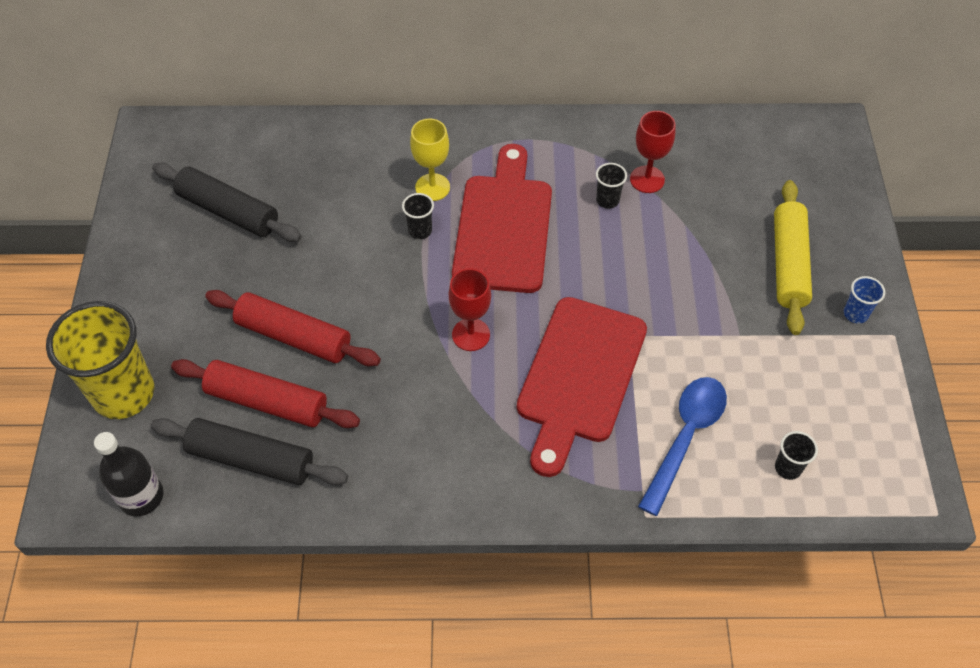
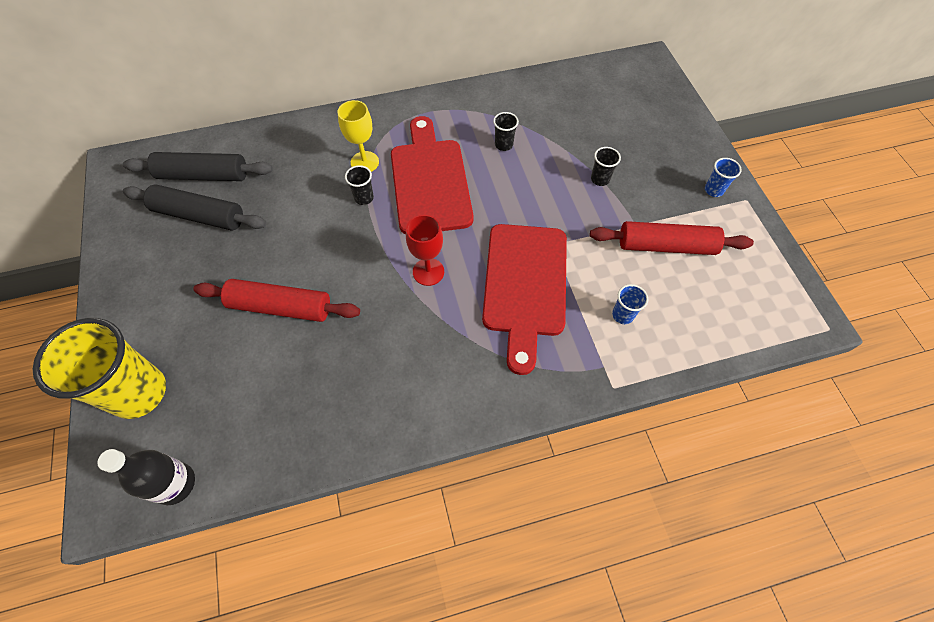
camera: 15 degrees left, 5 degrees up
black rolling pin [150,418,348,485] -> black rolling pin moved to [123,152,273,181]
red rolling pin [171,359,360,428] -> red rolling pin moved to [590,221,754,255]
red goblet [630,111,676,193] -> none
blue spoon [638,377,727,516] -> blue cup [612,284,648,324]
yellow rolling pin [774,180,812,335] -> none
black cup [775,431,818,480] -> black cup moved to [591,147,621,186]

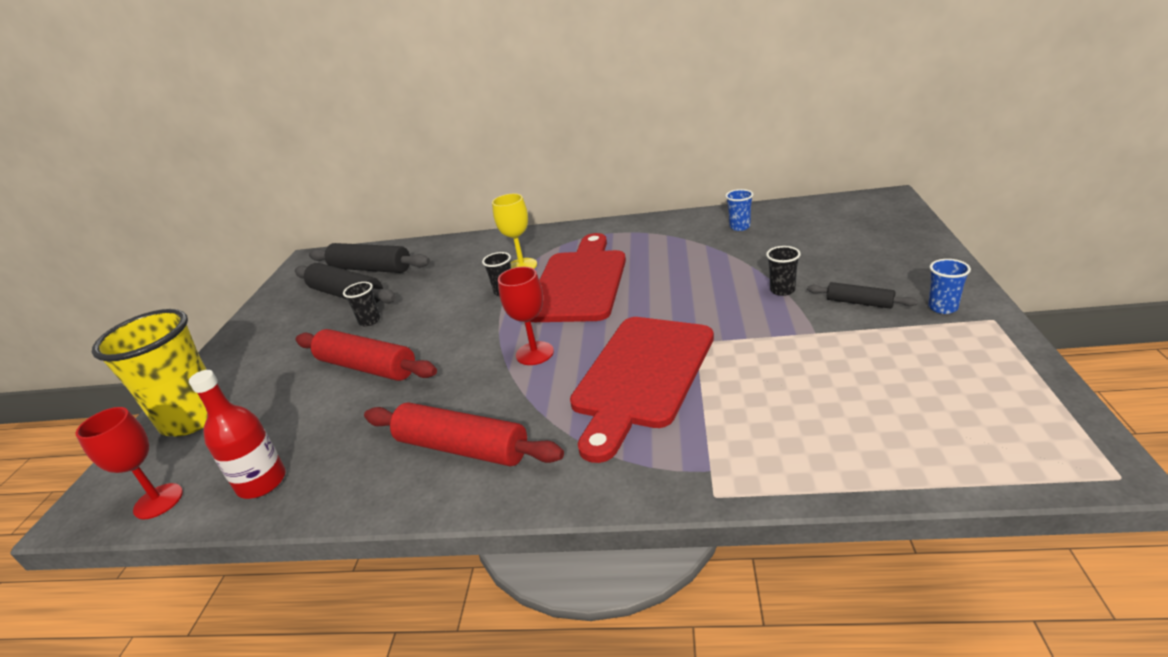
camera: 25 degrees right, 30 degrees down
black bottle [97,449,195,505] -> red goblet [76,407,183,520]
black cup [493,112,519,151] -> black cup moved to [343,282,380,327]
red rolling pin [590,221,754,255] -> red rolling pin moved to [364,403,564,467]
blue cup [612,284,648,324] -> blue cup moved to [725,189,753,231]
none -> red bottle [189,370,286,499]
none -> black rolling pin [807,282,918,309]

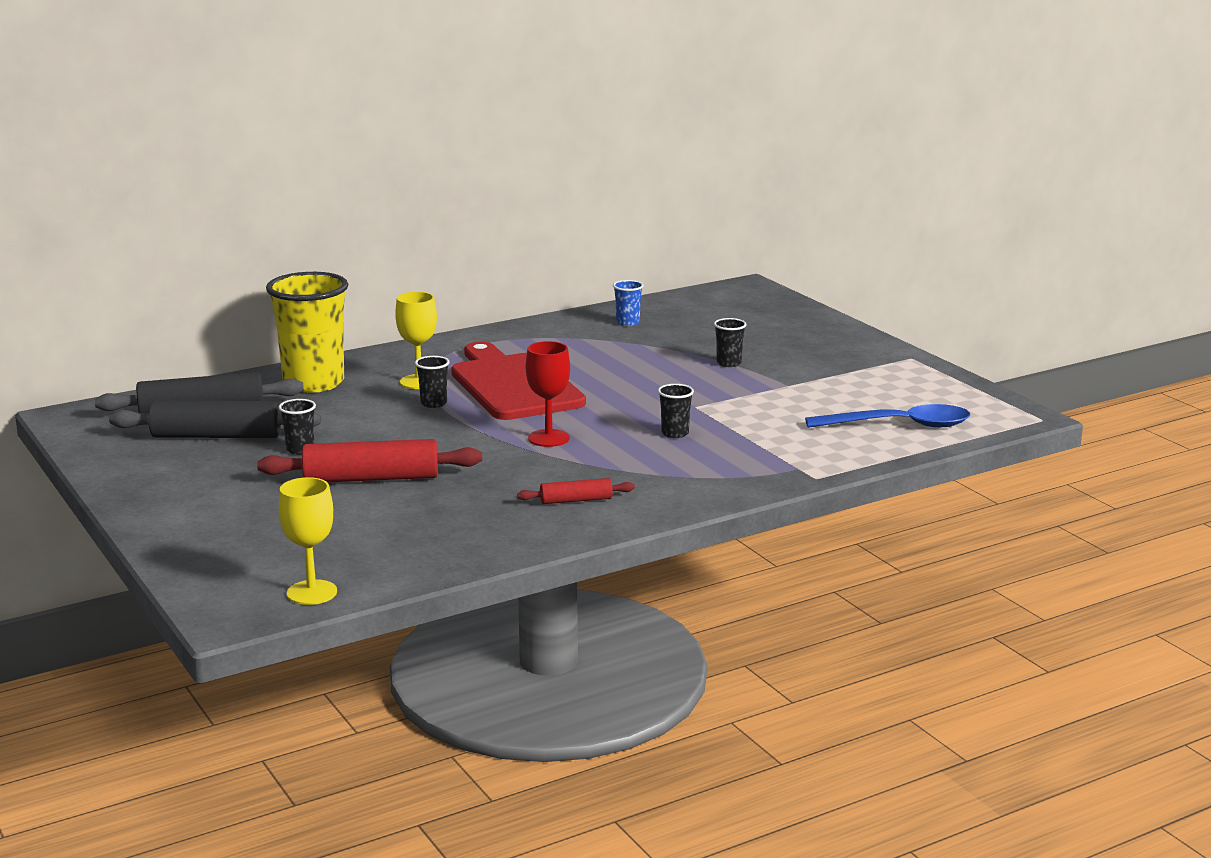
camera: 40 degrees left, 10 degrees down
red goblet [76,407,183,520] -> yellow goblet [279,477,337,605]
yellow cup [92,309,207,436] -> yellow cup moved to [266,272,348,393]
red bottle [189,370,286,499] -> none
red rolling pin [364,403,564,467] -> red rolling pin [517,478,635,504], size x0.52
red cutting board [570,317,714,463] -> black cup [658,384,694,438]
black rolling pin [807,282,918,309] -> none
blue cup [928,259,971,314] -> none
none -> blue spoon [805,404,970,428]

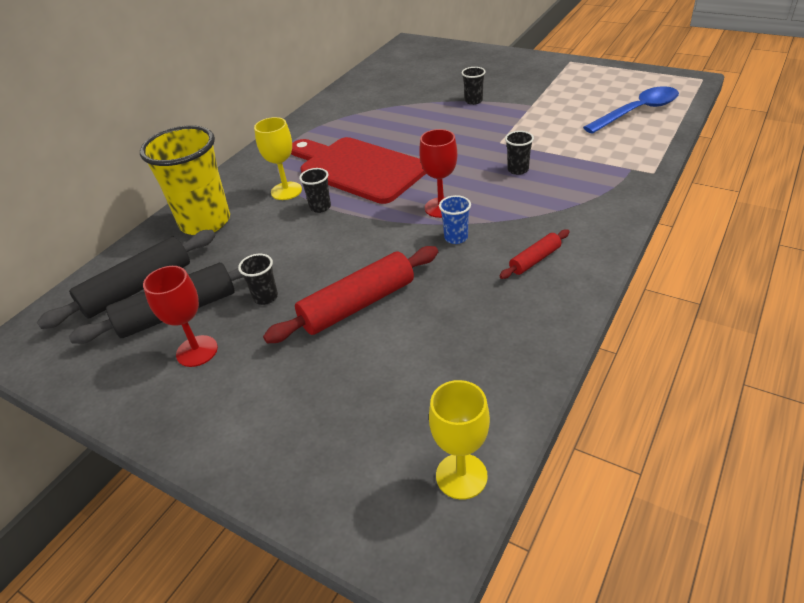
camera: 25 degrees left, 20 degrees up
blue cup [613,280,644,326] -> blue cup moved to [439,195,471,244]
none -> red goblet [143,266,218,367]

